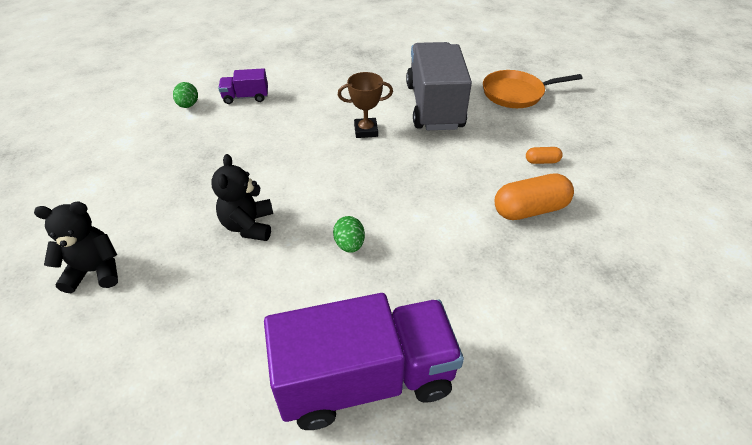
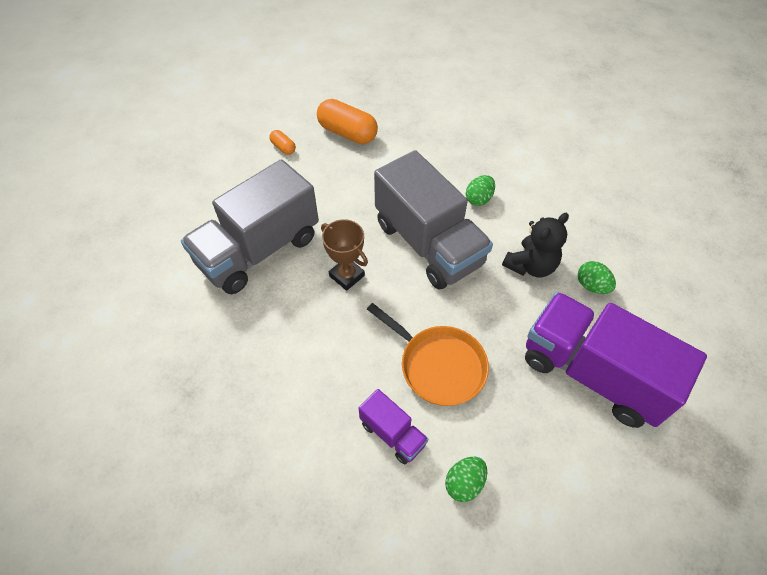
camera: 130 degrees left, 10 degrees up
black teddy bear [34,202,118,293] -> none
purple truck [264,293,464,430] -> purple truck moved to [525,292,707,428]
orange pan [483,70,582,108] -> orange pan moved to [367,303,489,406]
none -> grey truck [374,150,493,290]
none -> green egg [578,261,616,294]

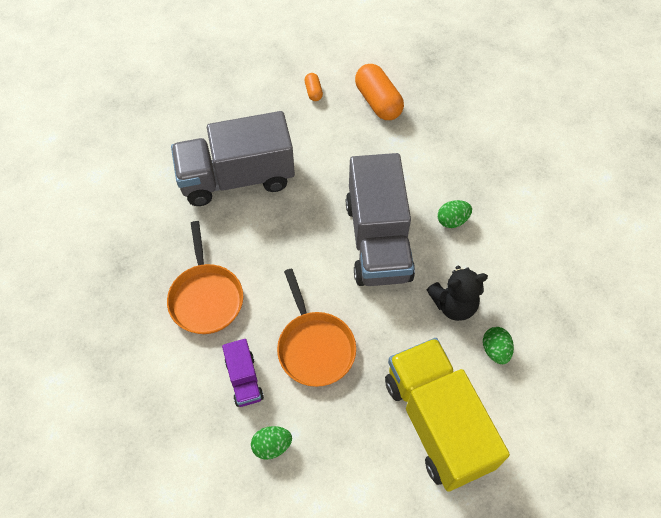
camera: 30 degrees right, 5 degrees up
brown trophy [321,219,368,291] -> none
purple truck [525,292,707,428] -> yellow truck [385,338,510,492]
none -> orange pan [167,221,243,334]

